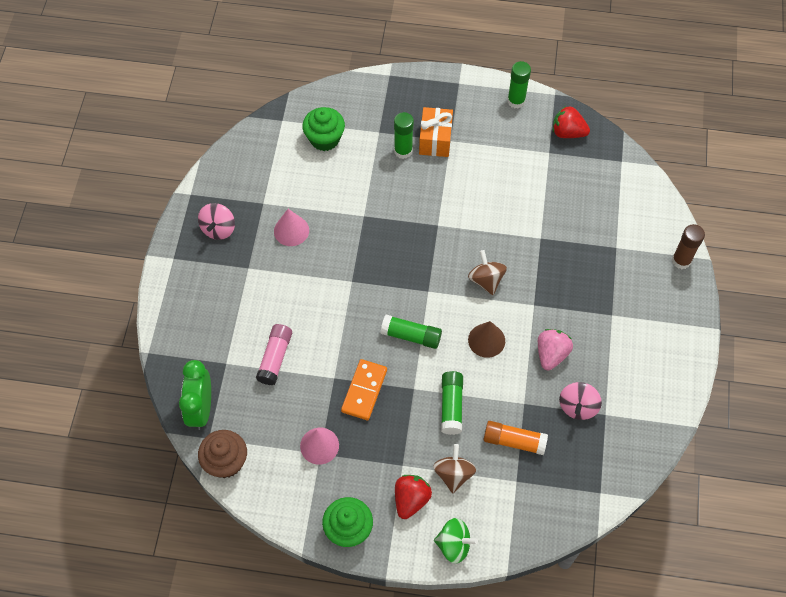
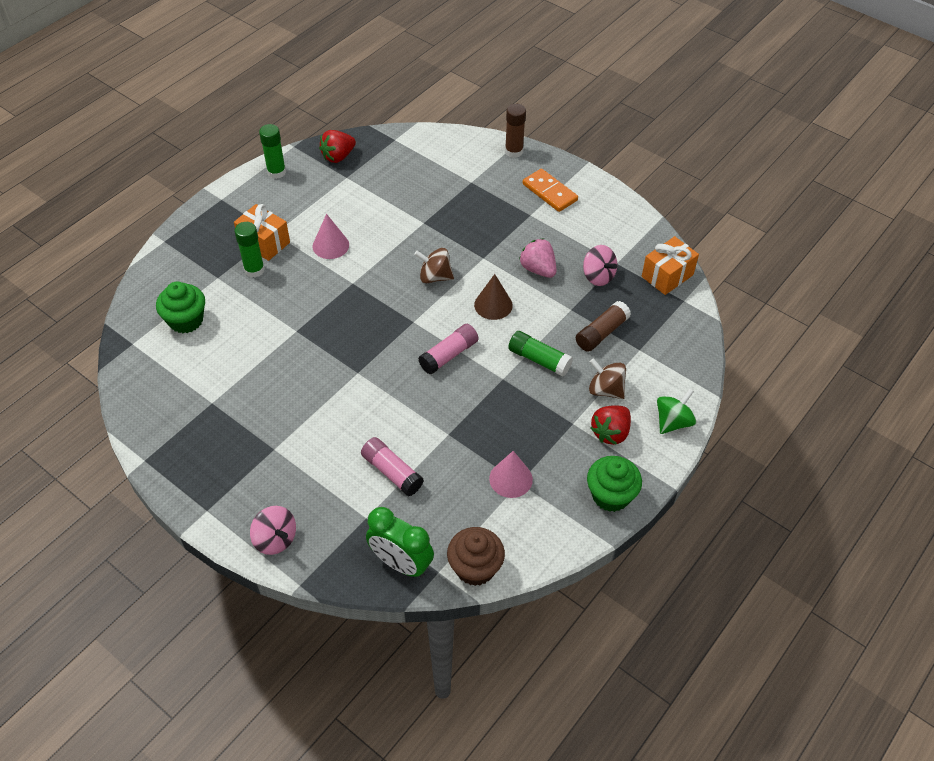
camera: 60 degrees left, 10 degrees down
pink spinning top [198,203,235,240] -> pink spinning top moved to [250,506,296,555]
pink cone [274,209,309,246] -> pink cone moved to [313,214,349,259]
orange domino [341,359,387,420] -> orange domino moved to [523,169,578,212]
green glue stick [380,315,442,349] -> pink glue stick [418,324,478,374]
red strawberry [395,475,432,519] -> red strawberry turned 105 degrees counterclockwise [590,405,631,445]
orange glue stick [483,421,548,455] -> brown glue stick [576,301,631,352]
none -> orange gift [642,236,699,295]

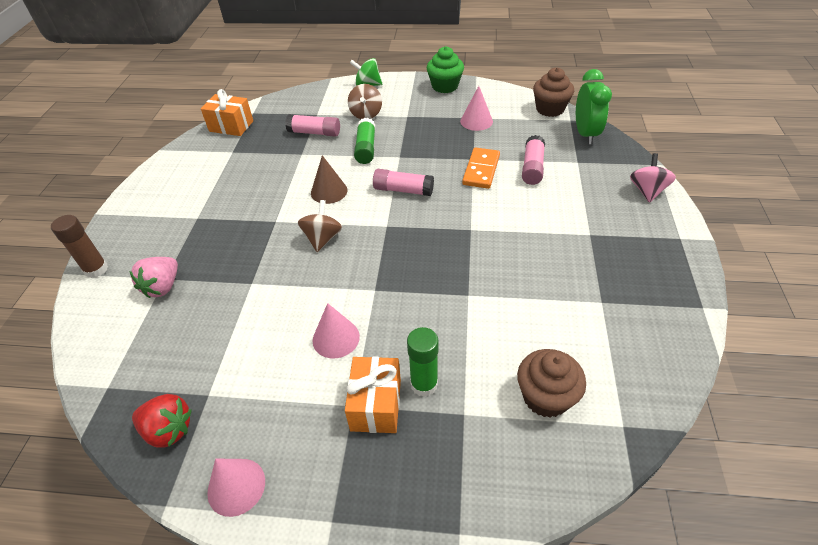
camera: 120 degrees left, 5 degrees down
green cupcake [156,282,205,333] -> brown cupcake [517,349,586,418]
green glue stick [259,124,286,179] -> pink cone [207,459,265,517]
brown spinning top [414,248,454,283] -> brown spinning top turned 150 degrees counterclockwise [298,200,342,252]
pink strawberry [519,239,557,278] -> pink strawberry moved to [130,257,178,298]
orange domino [523,169,578,212] -> orange domino moved to [462,147,500,189]
brown glue stick [576,301,631,352] -> pink glue stick [285,114,340,137]
pink spinning top [583,245,617,286] -> none
red strawberry [590,405,631,445] -> none

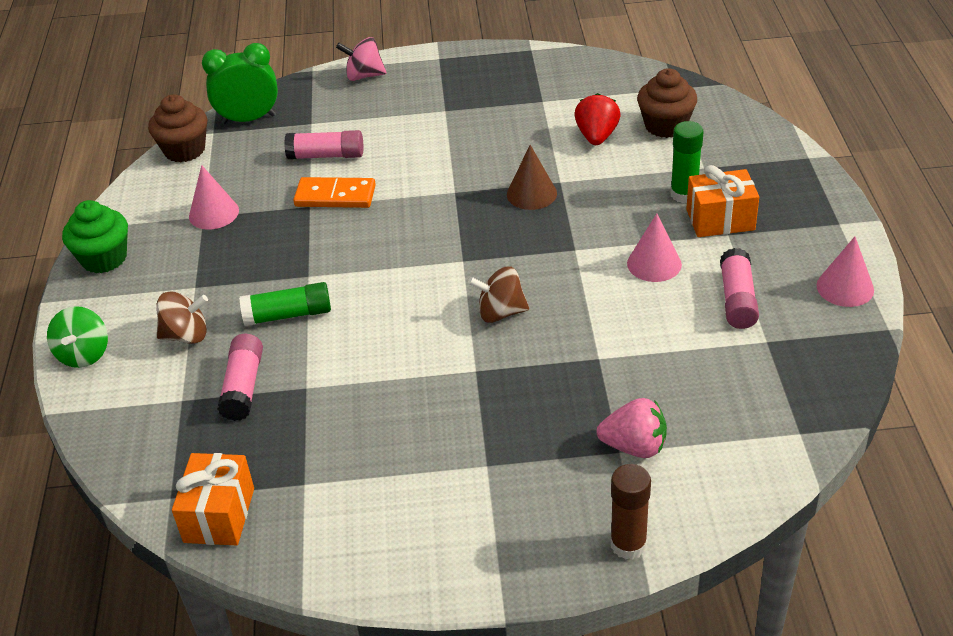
camera: 100 degrees left, 5 degrees down
red strawberry [132,394,192,448] -> red strawberry moved to [574,93,621,145]
brown cone [311,155,347,204] -> brown cone moved to [507,145,557,210]
pink glue stick [373,169,434,196] -> pink glue stick moved to [720,248,759,329]

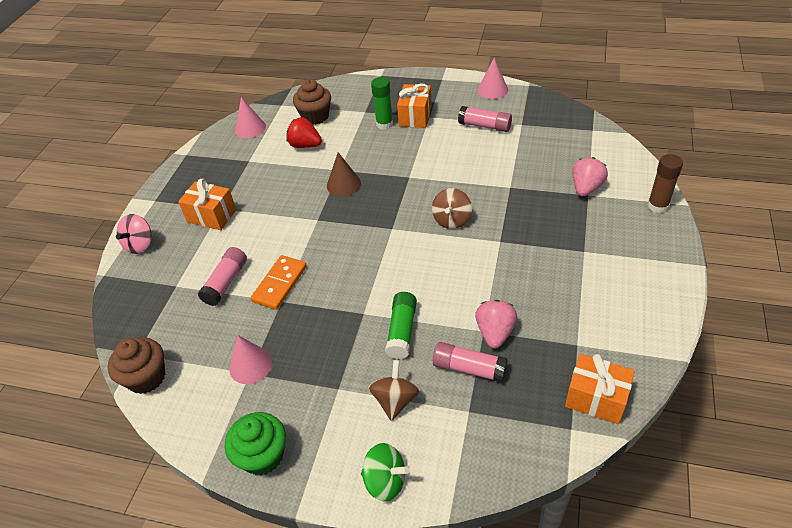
camera: 70 degrees left, 5 degrees up
green clock [202,43,278,124] -> none
pink cone [627,213,682,282] -> pink cone moved to [235,97,266,138]
none -> orange gift [178,178,236,230]
none -> pink strawberry [475,300,517,348]

